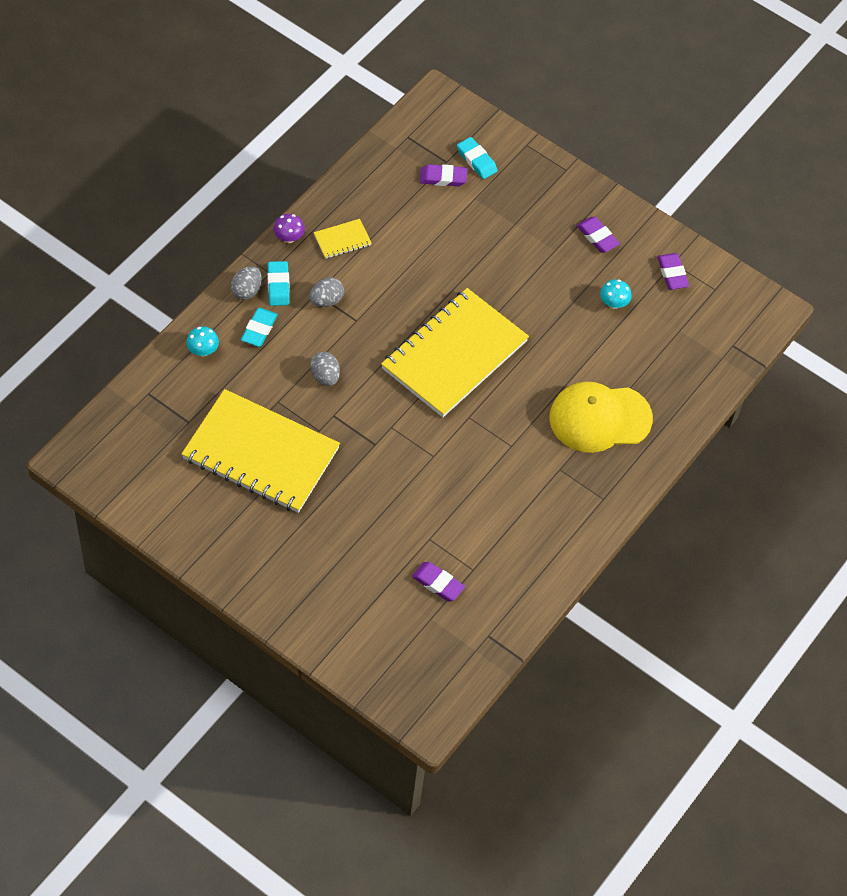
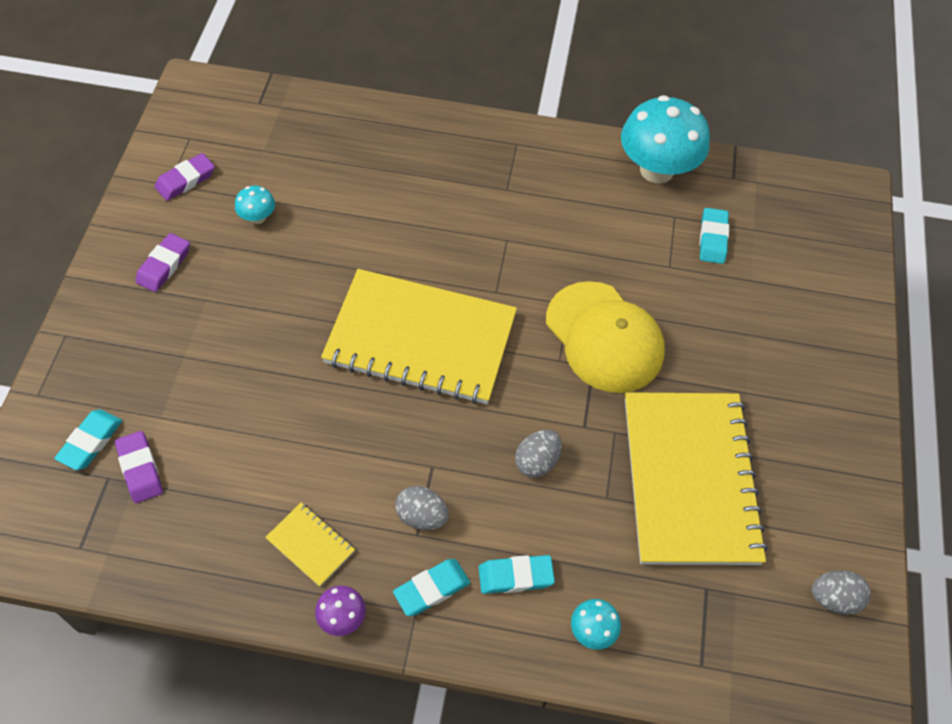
camera: 115 degrees left, 0 degrees up
grey egg [231,266,262,300] -> grey egg moved to [812,570,871,614]
purple eraser [412,562,465,601] -> turquoise eraser [700,208,729,264]
yellow cap [550,382,653,453] -> yellow cap moved to [546,281,665,393]
none -> turquoise mushroom [621,95,710,184]

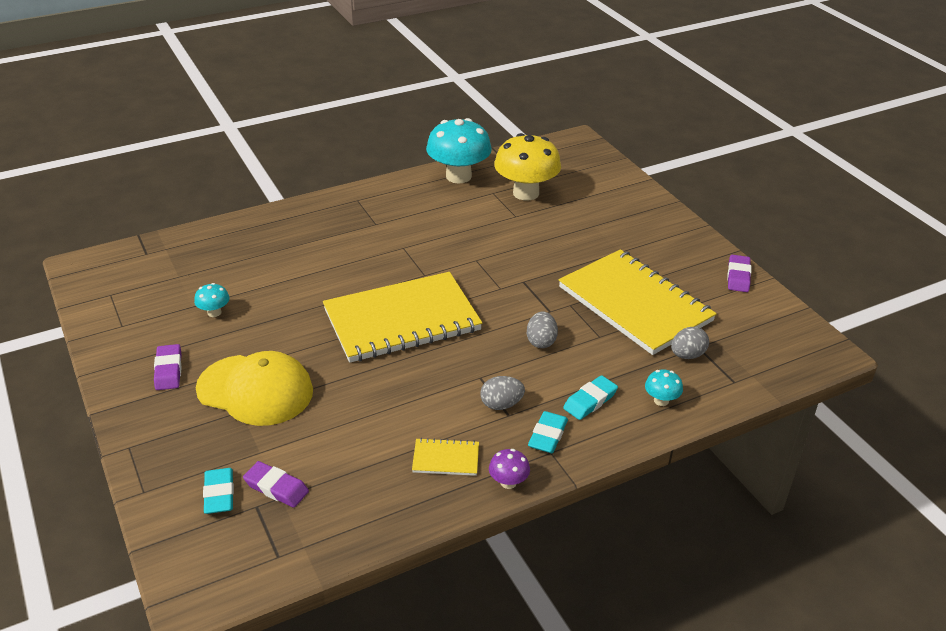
camera: 35 degrees left, 20 degrees down
purple eraser [155,153,215,201] -> purple eraser moved to [727,255,751,292]
yellow cap [546,281,665,393] -> yellow cap moved to [196,351,313,426]
turquoise eraser [700,208,729,264] -> yellow mushroom [494,133,561,200]
grey egg [812,570,871,614] -> grey egg moved to [671,327,709,359]

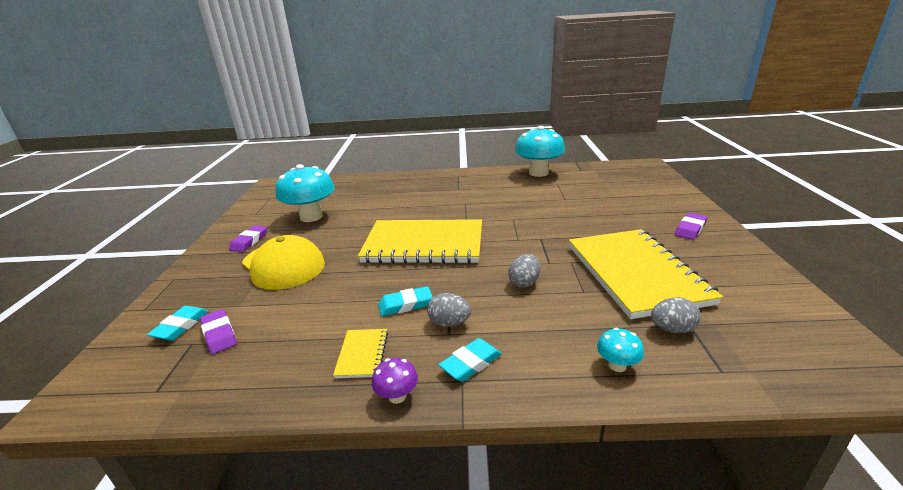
camera: 30 degrees right, 10 degrees down
turquoise mushroom [194,283,229,317] -> turquoise mushroom [276,164,335,222], size x2.28
yellow notebook [412,438,479,476] -> yellow notebook turned 60 degrees clockwise [333,329,388,378]
yellow mushroom [494,133,561,200] -> none
turquoise eraser [563,375,618,420] -> turquoise eraser moved to [378,286,433,316]
purple eraser [727,255,751,292] -> purple eraser moved to [675,213,707,240]

